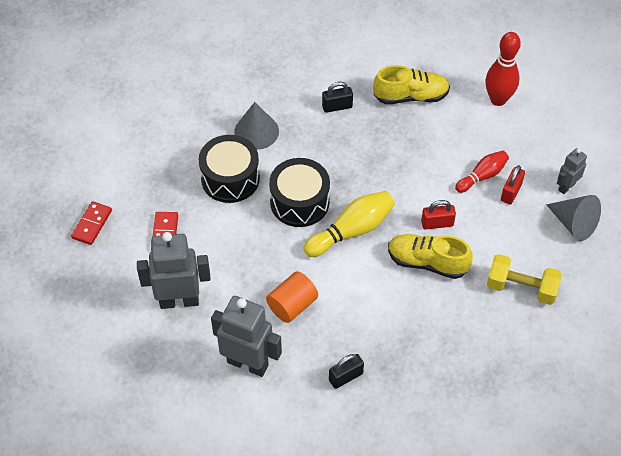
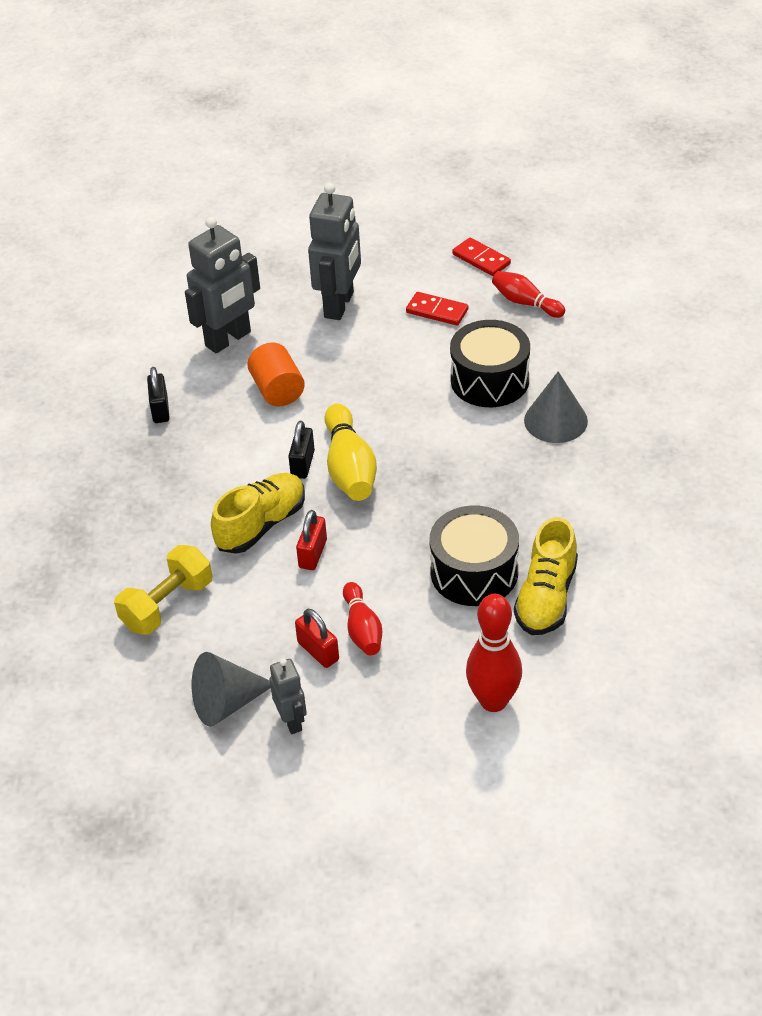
camera: 115 degrees right, 10 degrees down
black drum [269,158,330,227] -> black drum moved to [429,505,519,606]
black padlock [322,82,353,113] -> black padlock moved to [288,421,315,479]
none -> red bowling pin [492,271,565,318]

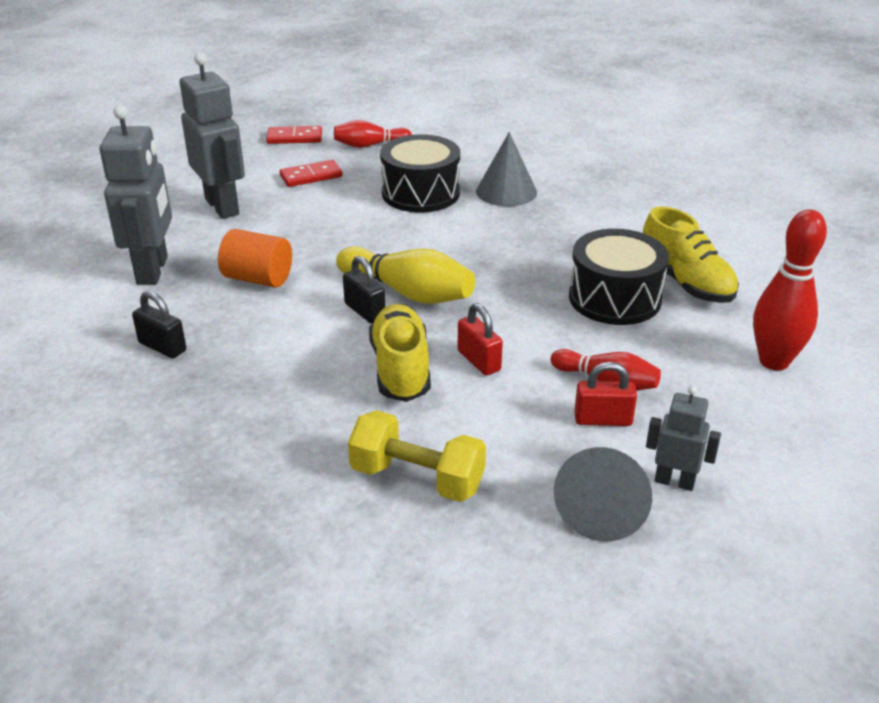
camera: 50 degrees left, 10 degrees down
yellow dumbbell [114,545,212,635] -> yellow dumbbell turned 60 degrees counterclockwise [348,410,486,502]

